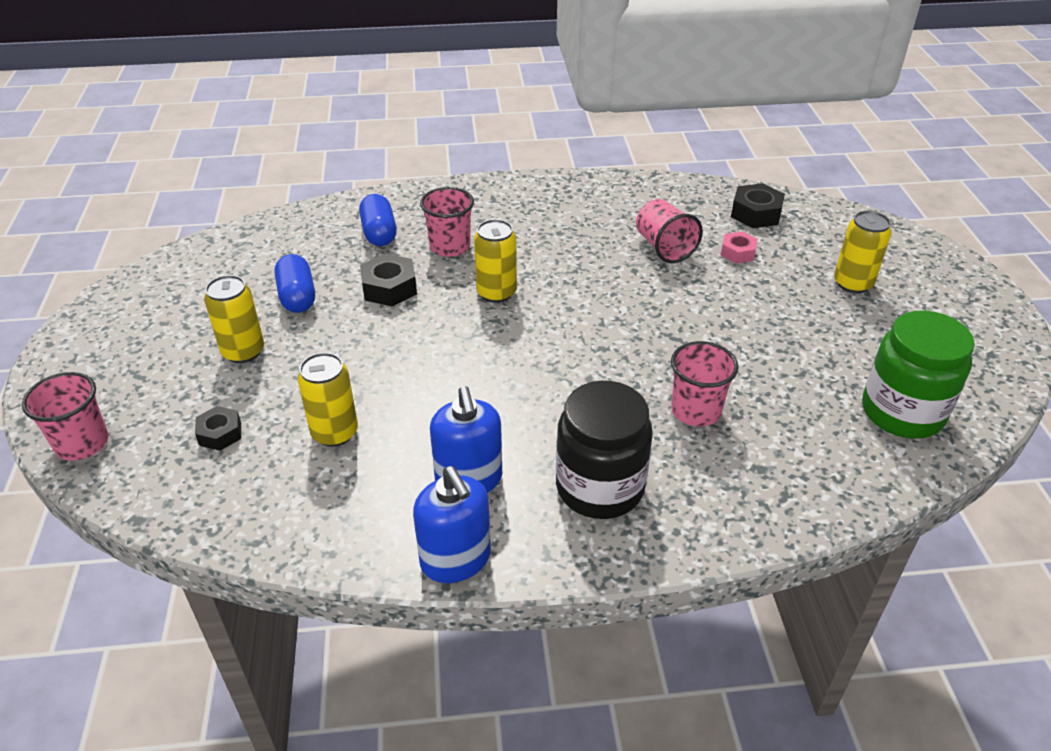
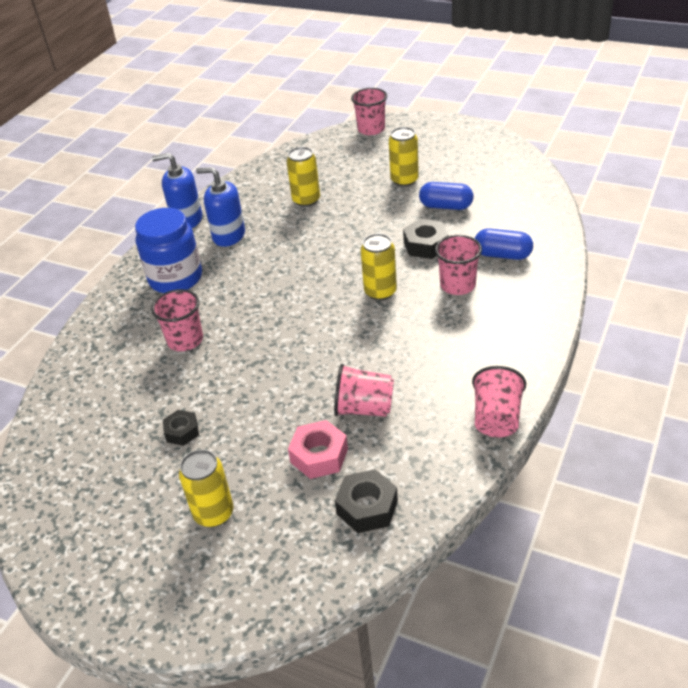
camera: 125 degrees right, 0 degrees up
black nut [195,406,241,451] -> black nut moved to [163,410,199,446]
black jar [556,381,653,519] -> blue jar [135,208,202,293]
pink nut [721,231,758,263] -> pink nut [288,420,348,479], size x1.52
green jar [862,310,975,439] -> none
none -> pink cup [472,366,526,437]

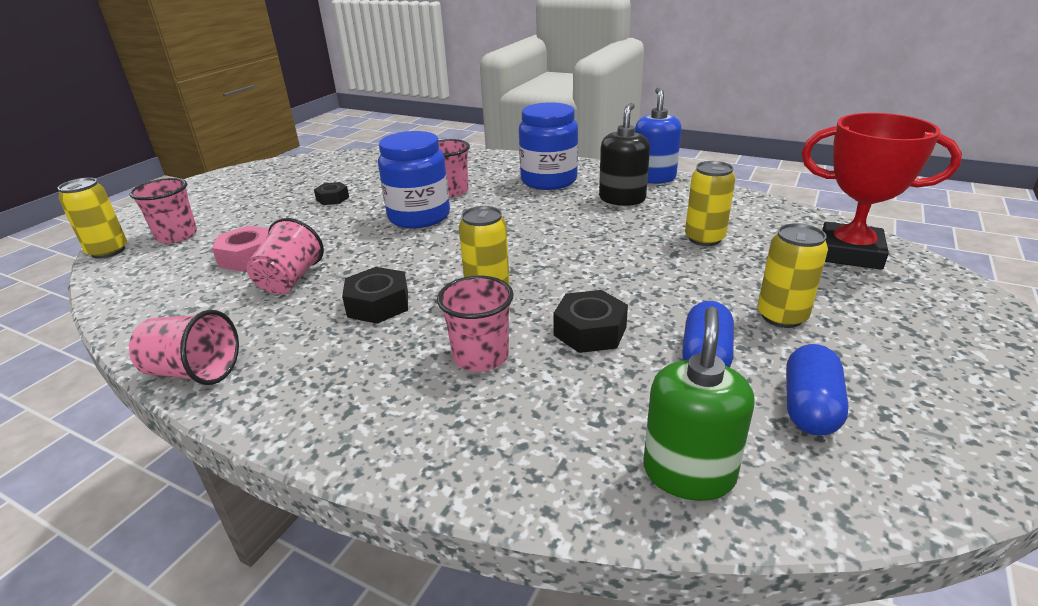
camera: 90 degrees right, 10 degrees down
yellow can [179,449,233,527] -> yellow can moved to [58,178,127,259]
blue soap dispenser [196,167,245,247] -> black soap dispenser [599,103,650,206]
black nut [335,469,398,533] -> black nut moved to [342,267,408,324]
pink cup [351,88,387,135] -> pink cup moved to [129,178,197,243]
blue capsule [475,228,533,260] -> blue capsule moved to [786,344,849,436]
none -> blue jar [378,131,450,228]
none -> green soap dispenser [643,307,755,501]
none -> red trophy [802,113,962,270]

